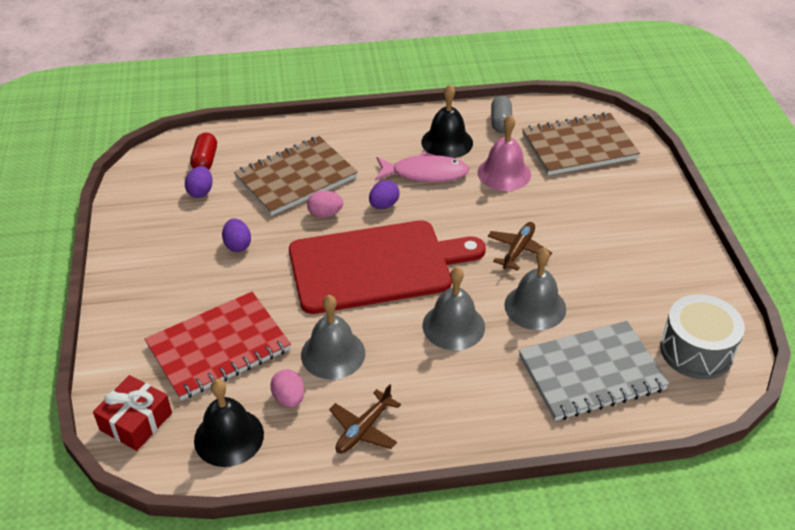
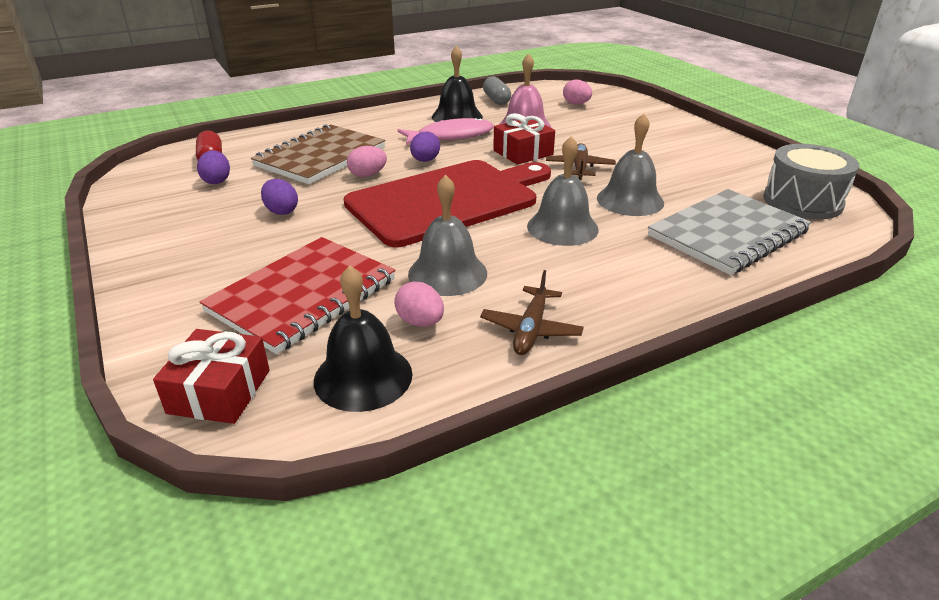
camera: 20 degrees left, 10 degrees down
brown notebook [522,112,640,175] -> pink egg [563,79,592,105]
none -> red gift [493,113,555,165]

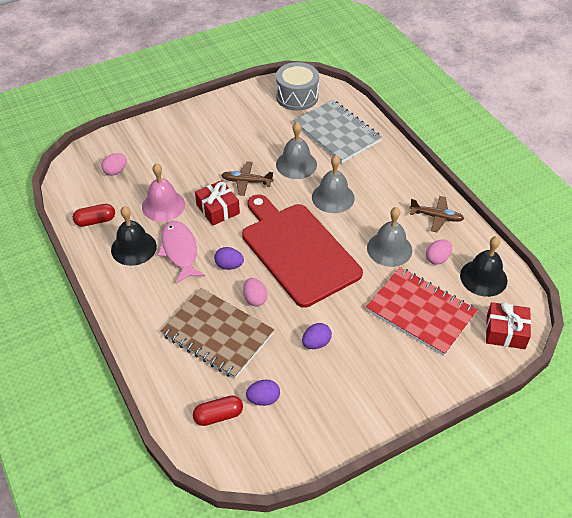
camera: 90 degrees left, 15 degrees up
grey capsule [483,76,511,105] -> red capsule [73,204,115,227]

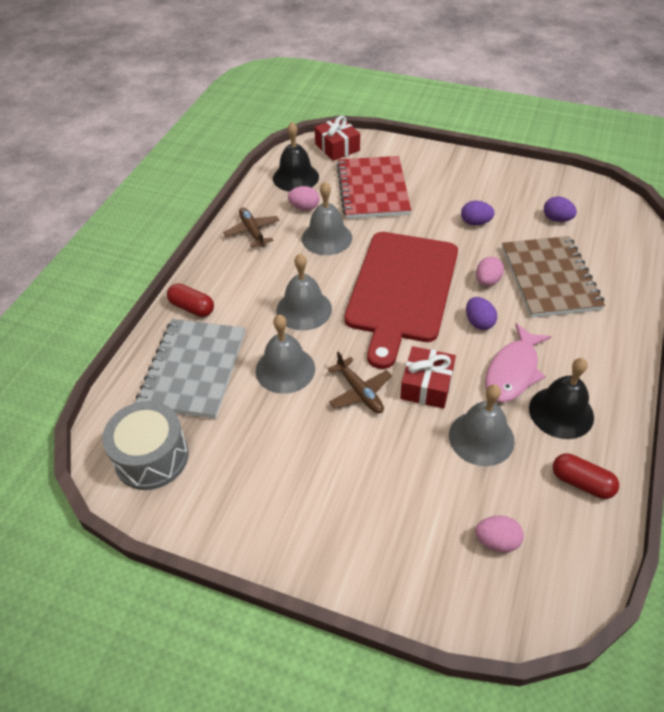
camera: 130 degrees left, 0 degrees up
pink bell [142,163,185,222] -> grey bell [449,384,515,466]
red capsule [193,395,243,426] -> red capsule moved to [167,283,214,317]

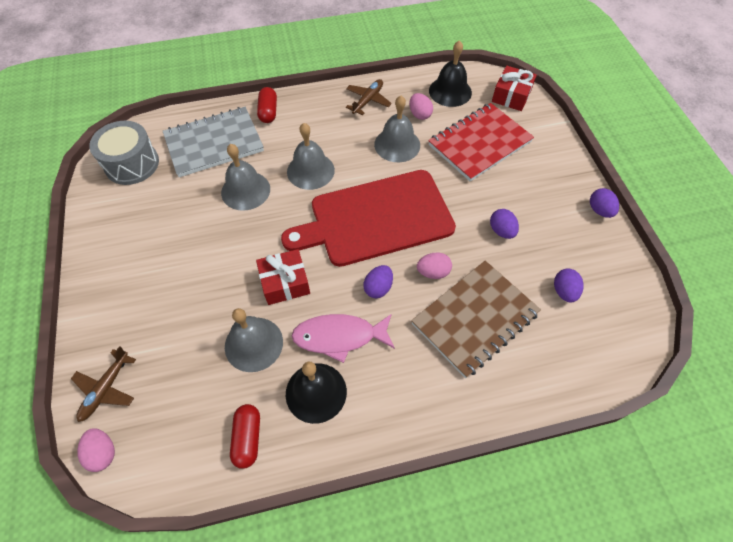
camera: 55 degrees right, 10 degrees up
brown plane [328,352,392,413] -> brown plane moved to [71,346,136,422]
pink egg [475,516,524,553] -> pink egg moved to [77,428,115,472]
none -> purple egg [590,188,619,218]

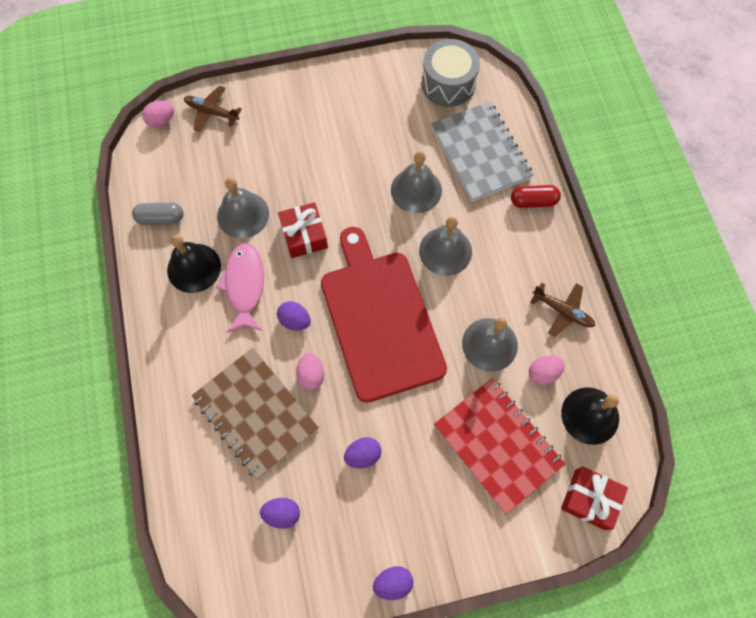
camera: 90 degrees right, 10 degrees up
red capsule [230,404,260,469] -> grey capsule [132,202,183,225]

